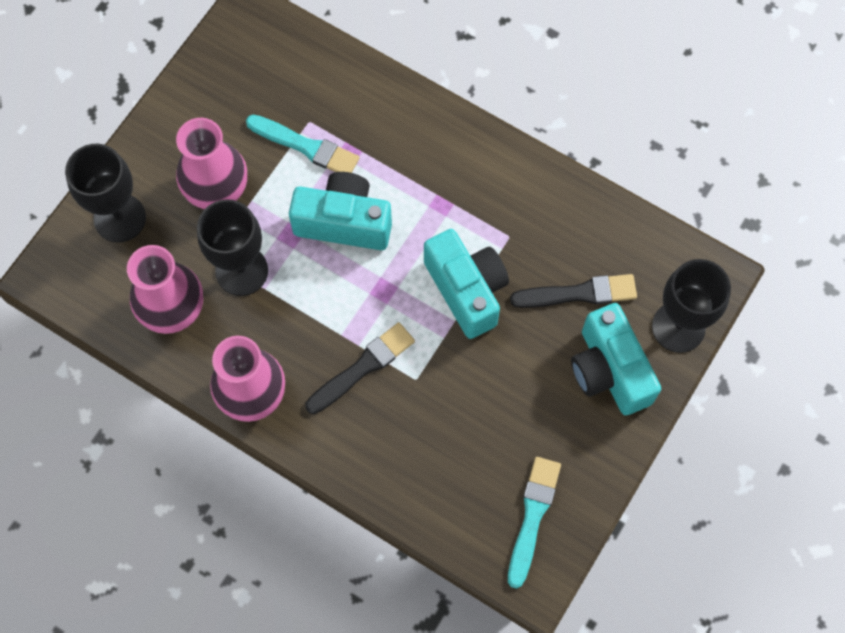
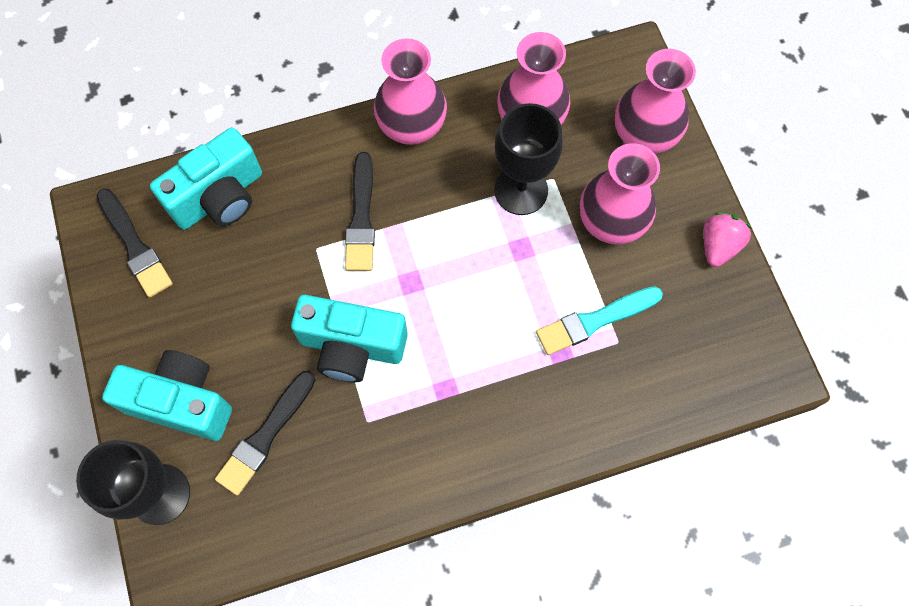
camera: 130 degrees right, 0 degrees up
black goblet [65,144,146,243] -> pink vase [615,49,696,154]
turquoise camera [289,172,392,250] -> turquoise camera moved to [150,128,262,230]
turquoise brush [508,457,561,589] -> black brush [96,188,173,298]
none -> pink strawberry [703,212,753,267]

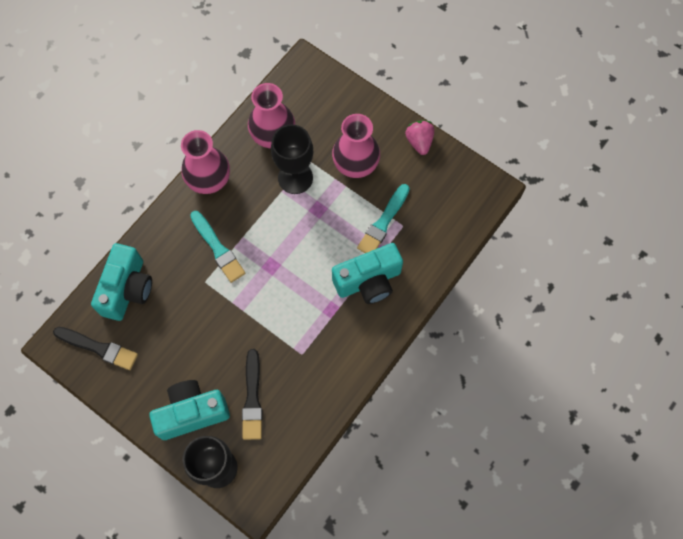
camera: 35 degrees left, 0 degrees up
turquoise camera [291,295,408,382] -> turquoise camera moved to [332,243,403,304]
black brush [345,152,375,271] -> turquoise brush [190,211,245,283]
pink vase [615,49,696,154] -> none

